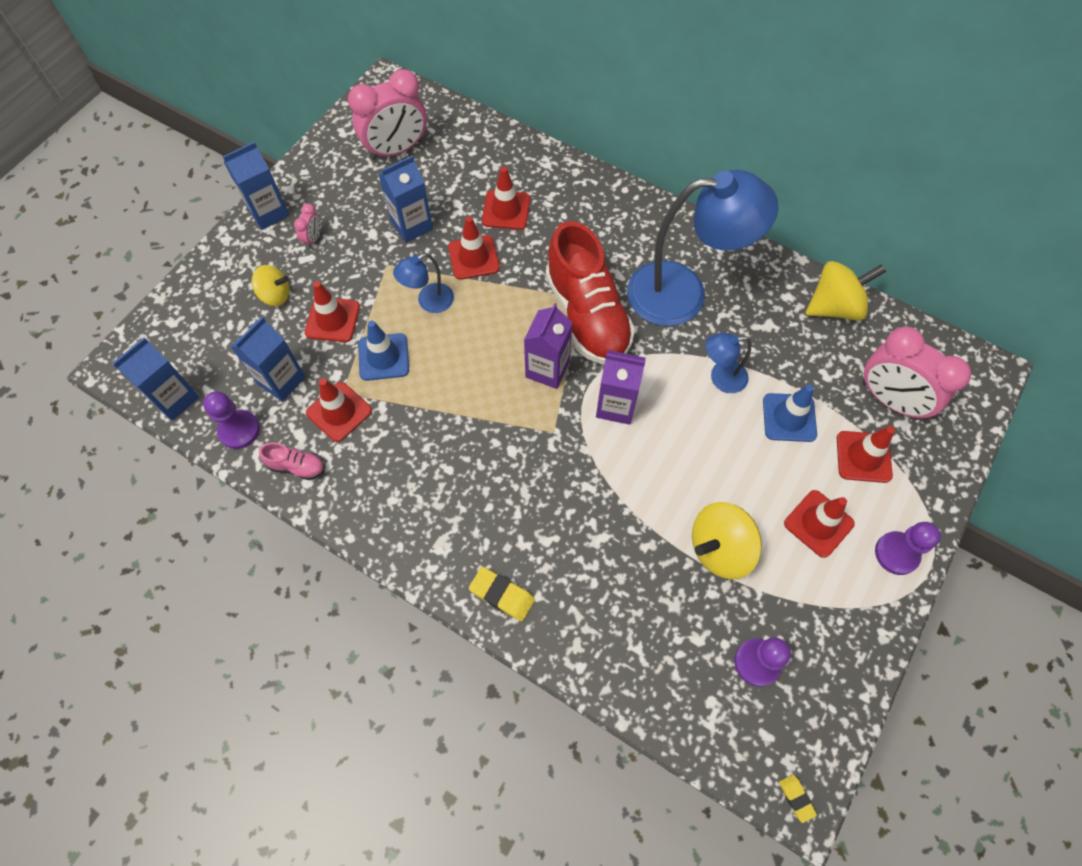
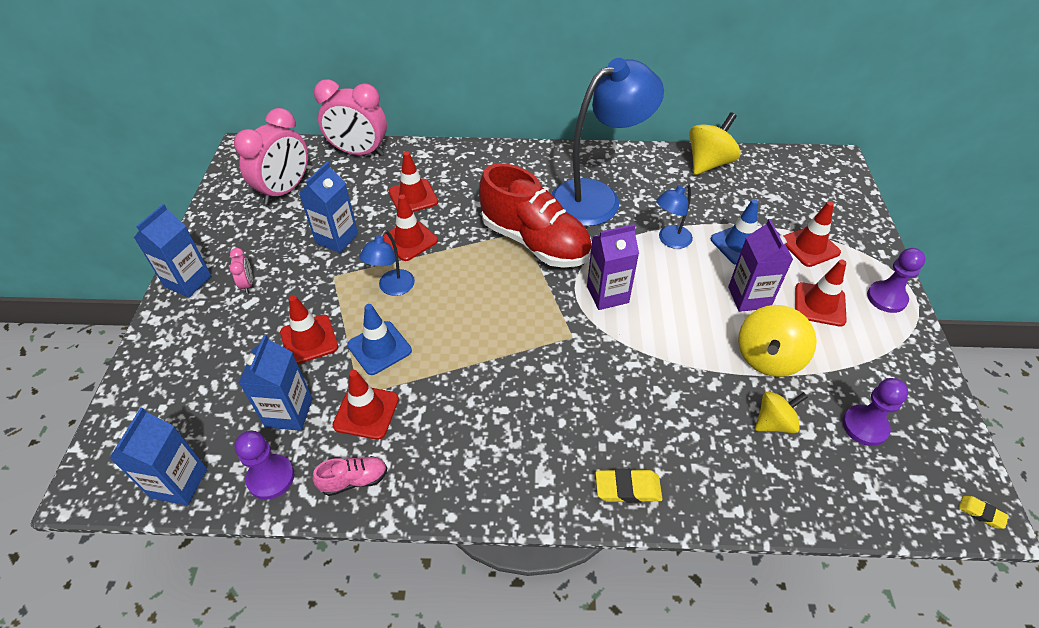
camera: 30 degrees left, 15 degrees down
yellow spinning top [252,265,290,306] -> yellow spinning top moved to [755,391,808,433]
purple carton [524,303,573,389] -> purple carton moved to [728,219,793,312]
pink clock [862,327,971,420] -> pink clock moved to [314,79,387,156]

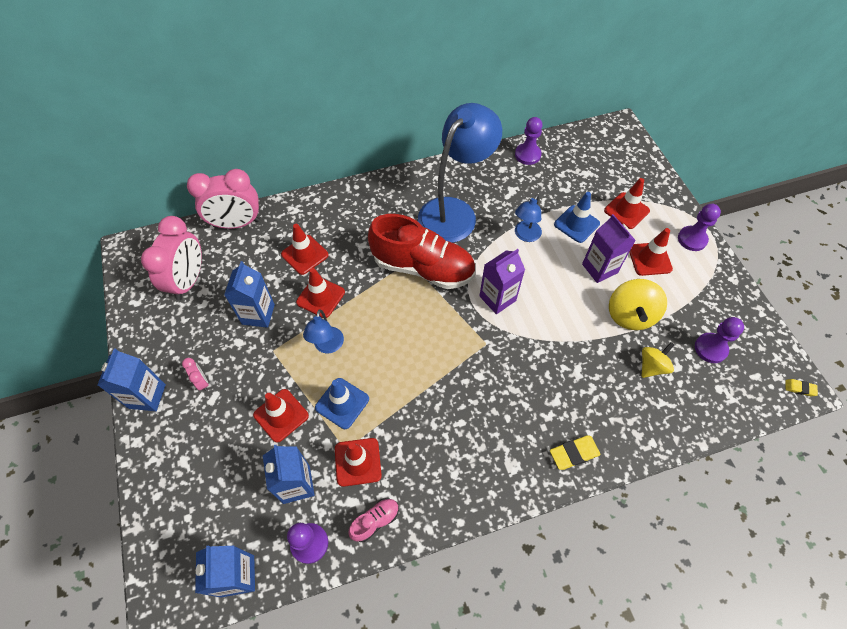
camera: 20 degrees left, 10 degrees up
yellow spinning top [689,112,741,175] -> purple pawn [515,117,543,165]

